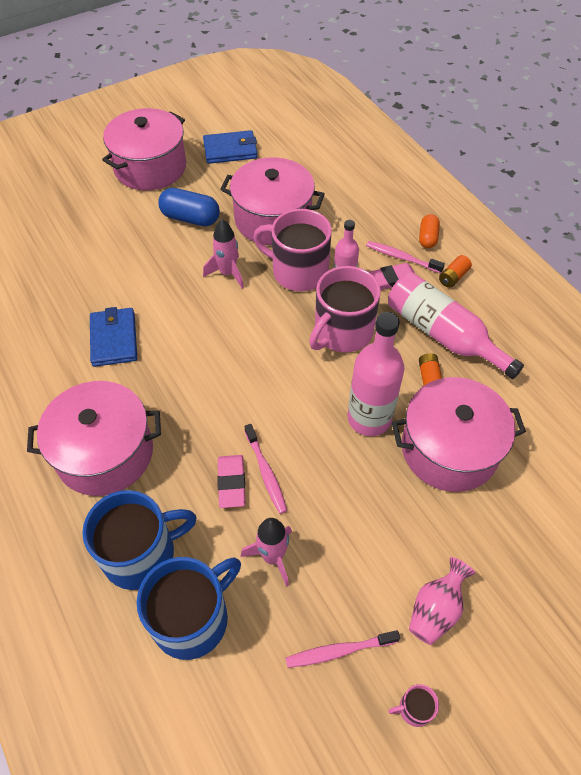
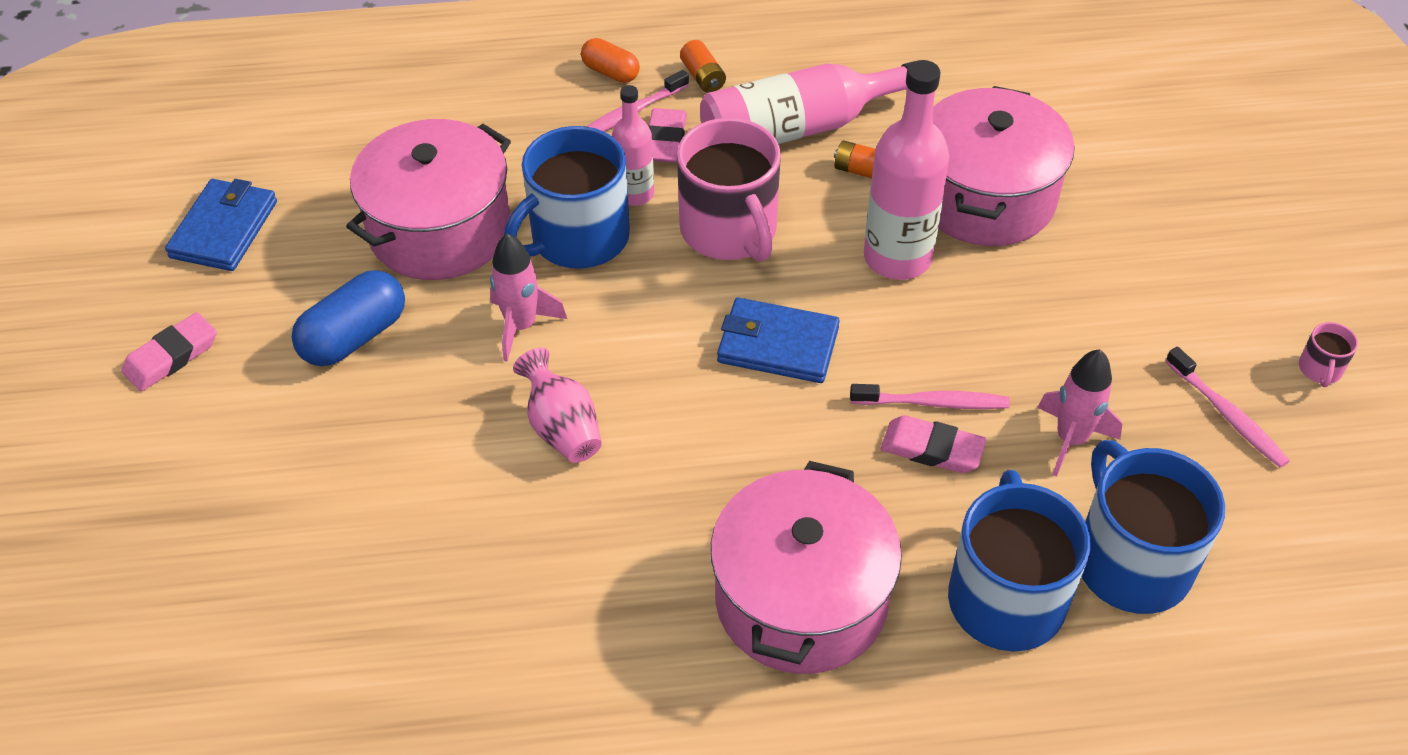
camera: 65 degrees left, 5 degrees down
blue wallet [90,307,137,367] -> blue wallet moved to [717,298,840,383]
pink pot [102,108,186,190] -> pink eraser [122,312,217,391]
pink mug [253,209,332,291] -> blue mug [504,126,630,269]
pink toothbrush [286,630,400,668] -> pink toothbrush turned 45 degrees counterclockwise [1166,346,1290,468]
pink vase [409,557,475,645] -> pink vase moved to [513,347,602,463]

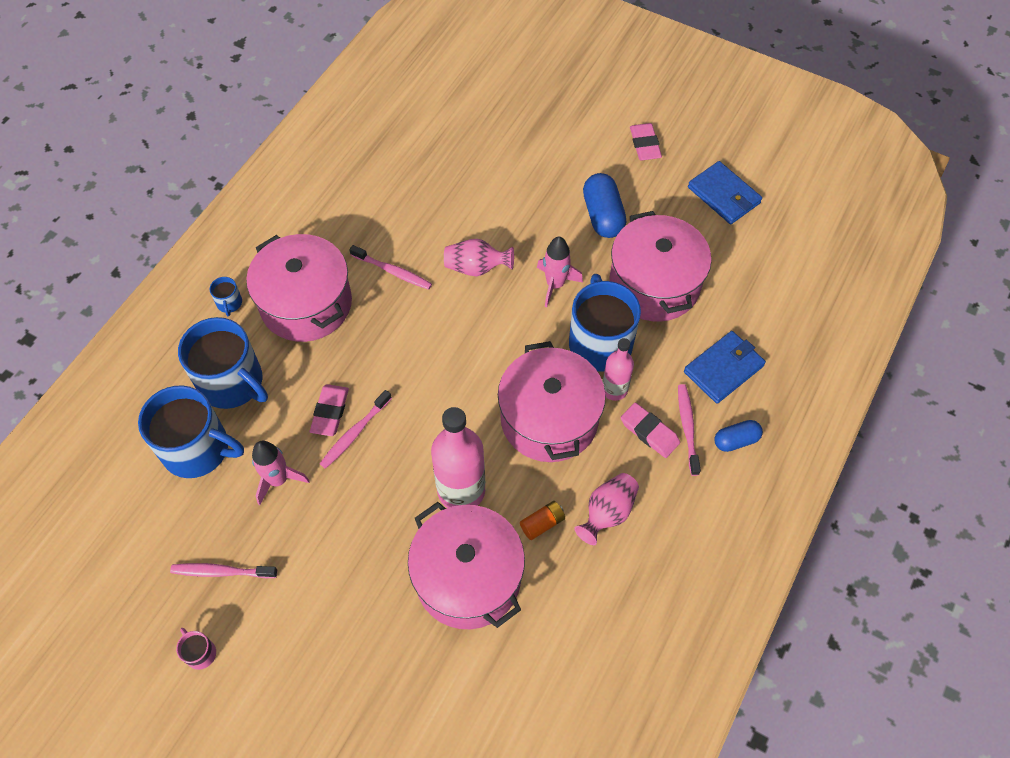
camera: 125 degrees right, 10 degrees up
orange capsule [581,38,640,83] -> blue capsule [715,420,763,452]
pink mug [677,118,781,262] -> pink pot [498,341,606,462]
orange battery [680,40,726,93] -> none
pink bottle [700,61,915,144] -> pink vase [574,473,639,545]
blue wallet [717,298,840,383] -> blue wallet moved to [684,331,766,404]
pink eraser [881,415,986,473] -> pink eraser turned 45 degrees counterclockwise [310,384,349,436]
none -> blue mug [210,277,242,316]
none -> pink toothbrush [349,245,432,290]

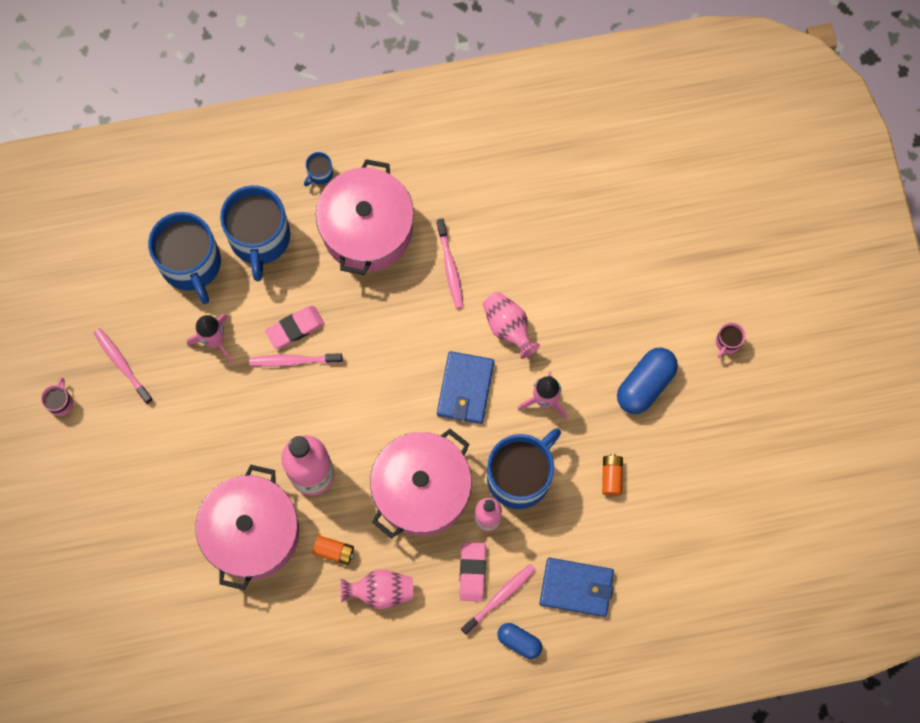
camera: 50 degrees right, 15 degrees up
pink pot [610,211,711,322] -> orange battery [602,454,623,495]
pink eraser [630,123,662,161] -> none
blue wallet [688,161,762,224] -> blue wallet moved to [437,351,494,424]
none -> pink mug [716,322,746,358]

